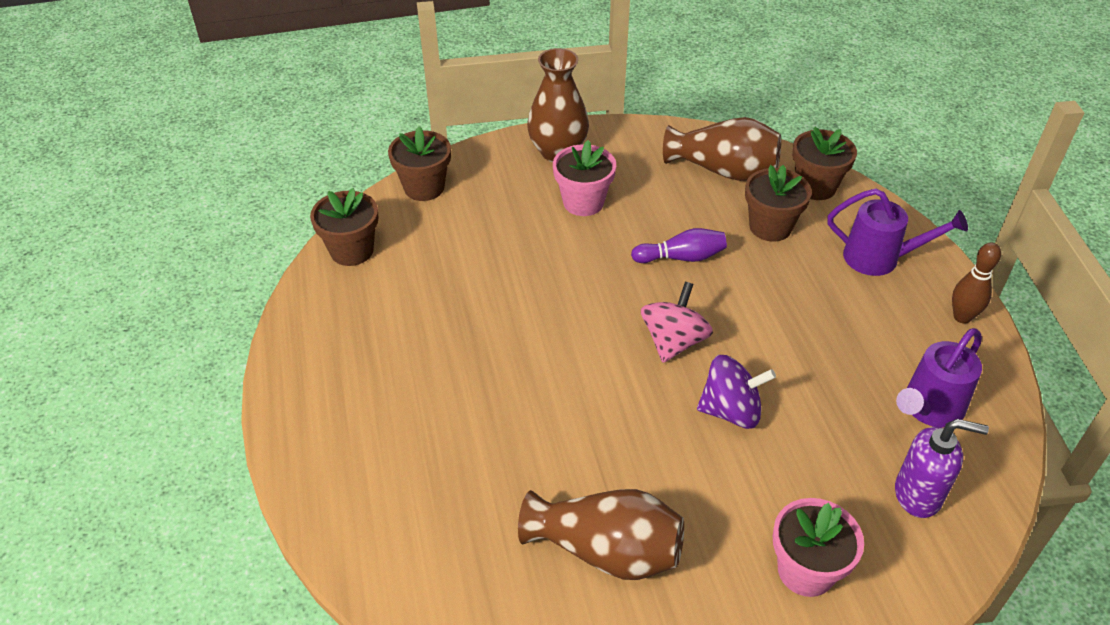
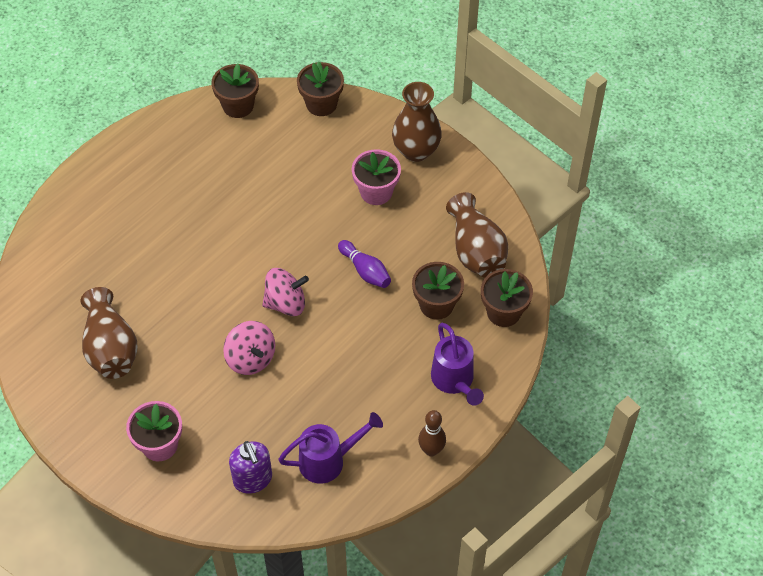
camera: 55 degrees right, 10 degrees up
purple spinning top [697,355,776,429] -> pink spinning top [223,321,275,375]
purple watering can [896,328,982,428] -> purple watering can turned 150 degrees clockwise [278,412,383,484]

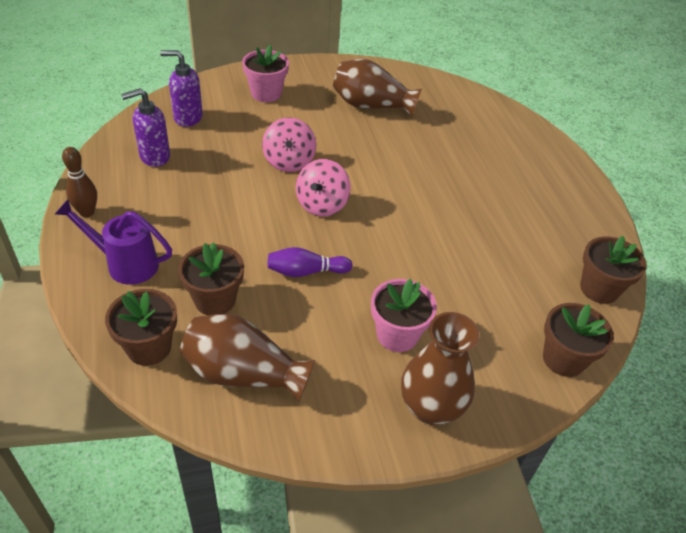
camera: 120 degrees right, 10 degrees down
pink spinning top [223,321,275,375] -> pink spinning top turned 90 degrees counterclockwise [262,117,316,172]
purple watering can [278,412,383,484] -> purple soap dispenser [121,88,170,167]

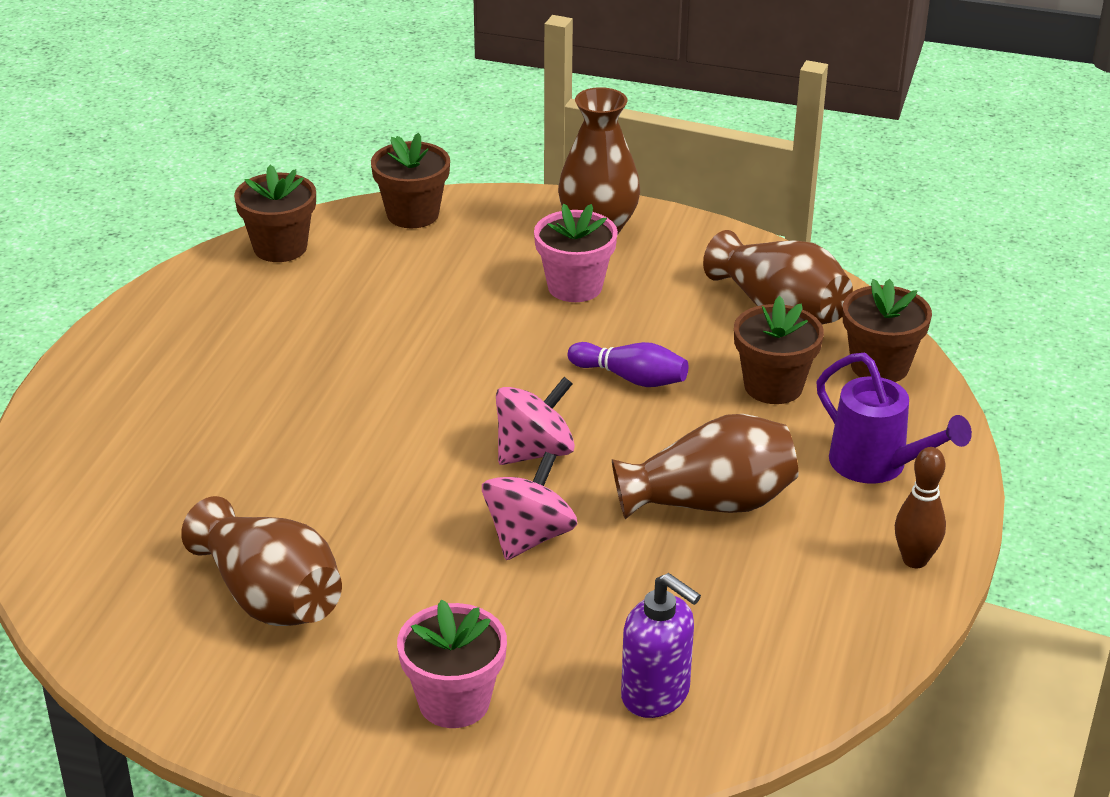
camera: 145 degrees left, 10 degrees down
purple soap dispenser [121,88,170,167] -> none
none -> brown vase [612,414,798,519]

